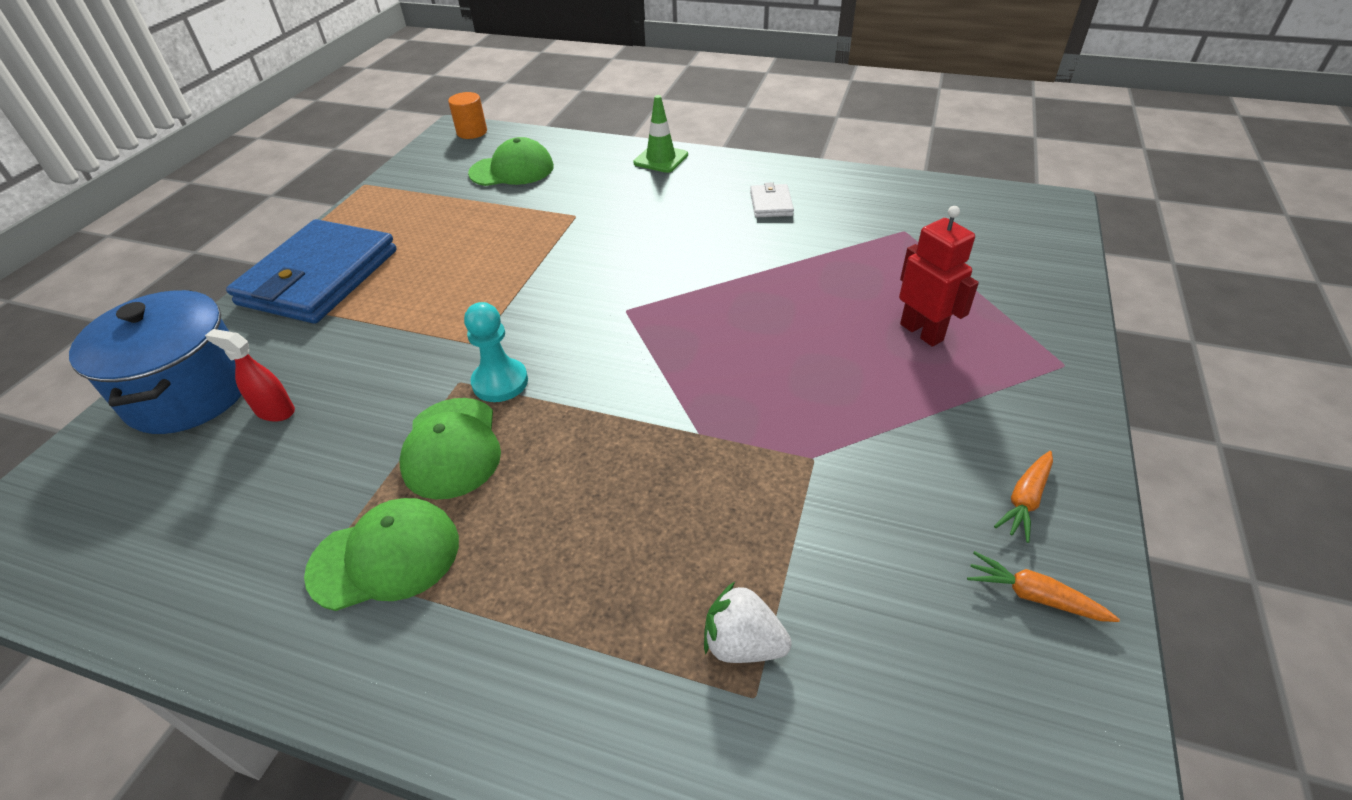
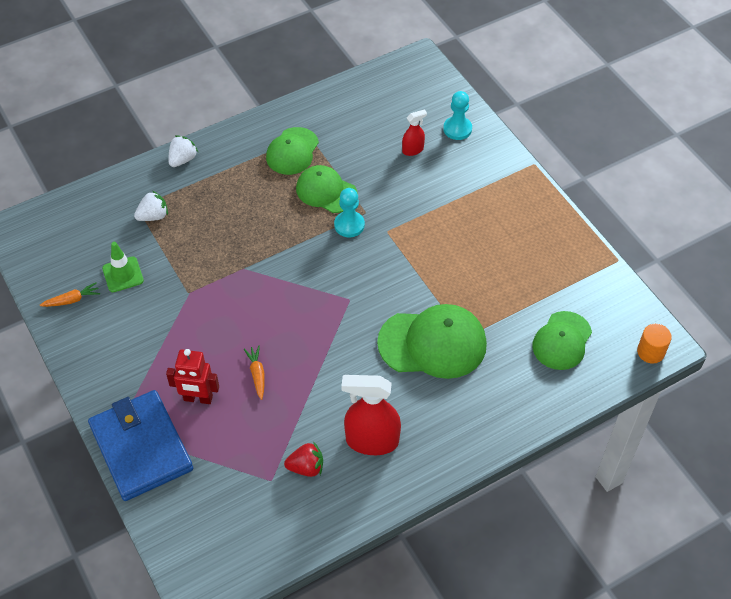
camera: 130 degrees right, 10 degrees up
blue pot [69,290,242,434] -> turquoise pawn [443,91,472,140]
blue wallet [226,219,397,324] -> blue wallet moved to [88,390,193,501]
green traffic cone [633,95,688,173] -> green traffic cone moved to [102,242,144,292]
white wallet [750,182,794,218] -> red spray bottle [341,375,401,455]
orange carrot [994,451,1053,543] -> orange carrot moved to [244,346,265,400]
none -> white strawberry [168,135,198,167]
none -> red strawberry [284,443,323,477]
none -> green cap [377,304,487,379]

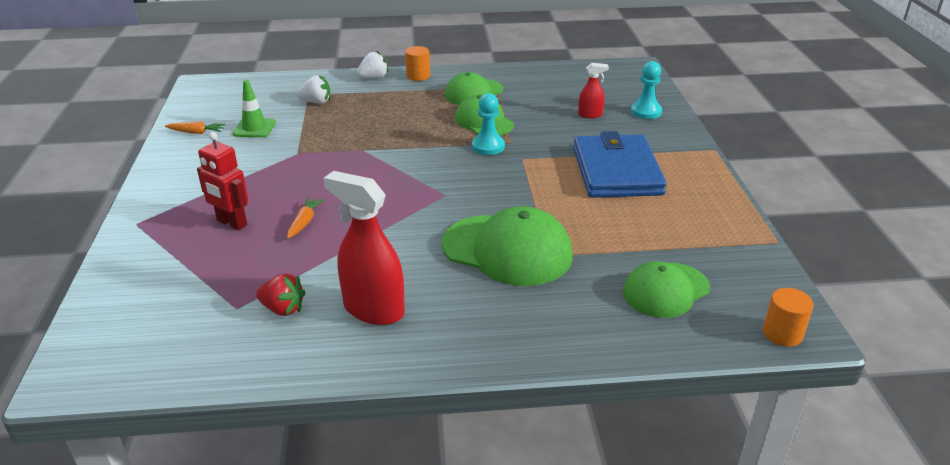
camera: 25 degrees right, 20 degrees down
blue wallet [88,390,193,501] -> blue wallet moved to [573,131,667,198]
none -> orange cylinder [405,46,430,81]

